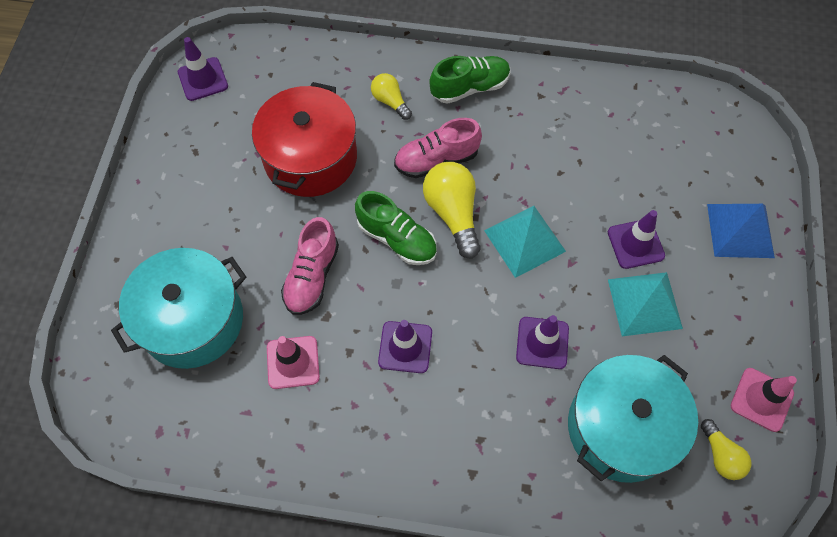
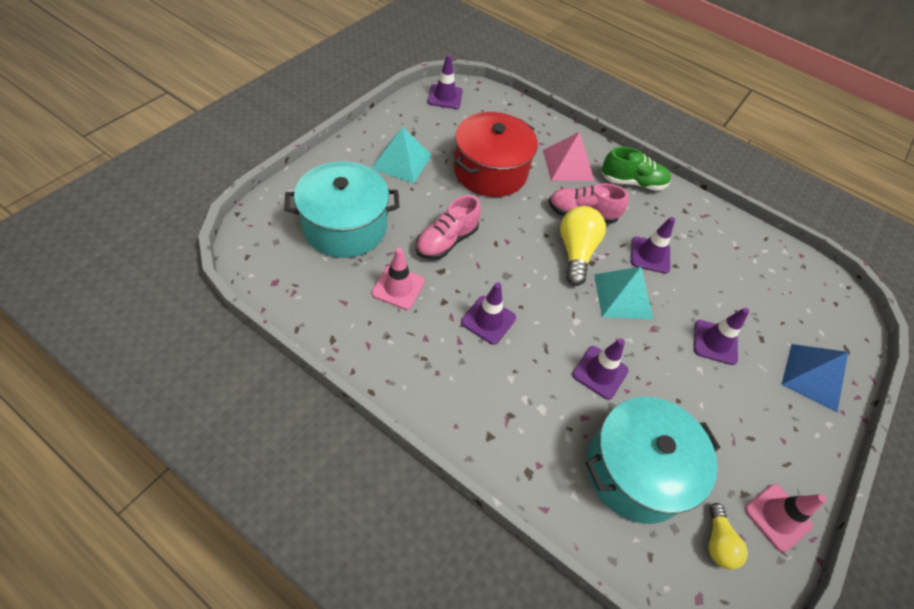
camera: 20 degrees right, 10 degrees down
green shoe [355,191,437,265] -> none
yellow light bulb [371,73,412,120] -> pink pyramid [543,132,594,181]
turquoise pyramid [608,272,683,336] -> turquoise pyramid moved to [371,127,431,184]
none -> purple traffic cone [631,217,675,274]

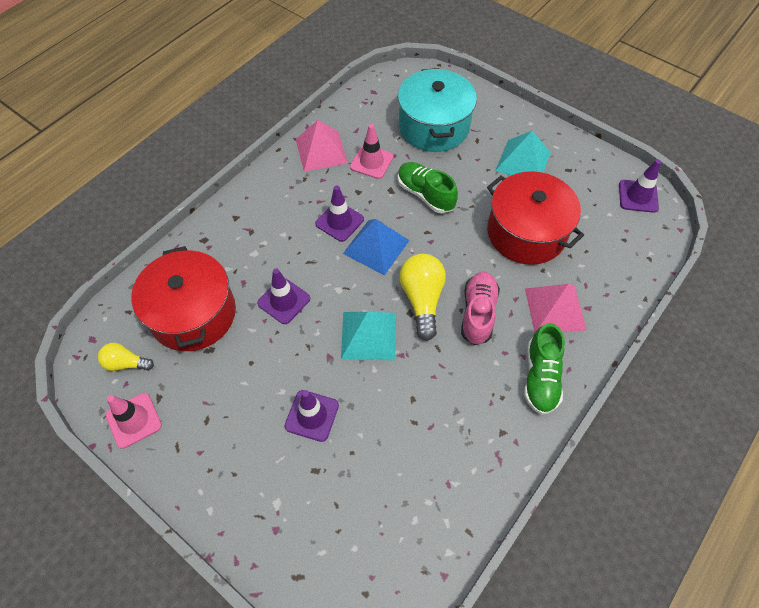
camera: 100 degrees right, 5 degrees up
pink shoe [416,195,481,259] -> green shoe [398,162,458,213]
yellow light bulb [560,206,606,286] -> yellow light bulb turned 105 degrees counterclockwise [400,254,446,341]
turquoise pot [586,397,720,524] -> red pot [131,246,236,351]
purple traffic cone [631,217,675,274] -> none
blue pyramid [781,344,848,412] -> blue pyramid moved to [343,219,410,275]
none -> pink pyramid [296,120,348,172]

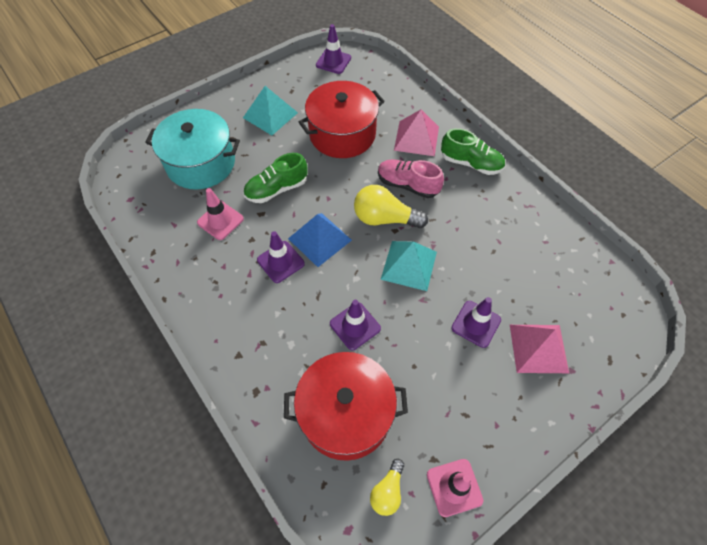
camera: 75 degrees left, 0 degrees up
pink pyramid [296,120,348,172] -> pink pyramid moved to [510,325,569,373]

